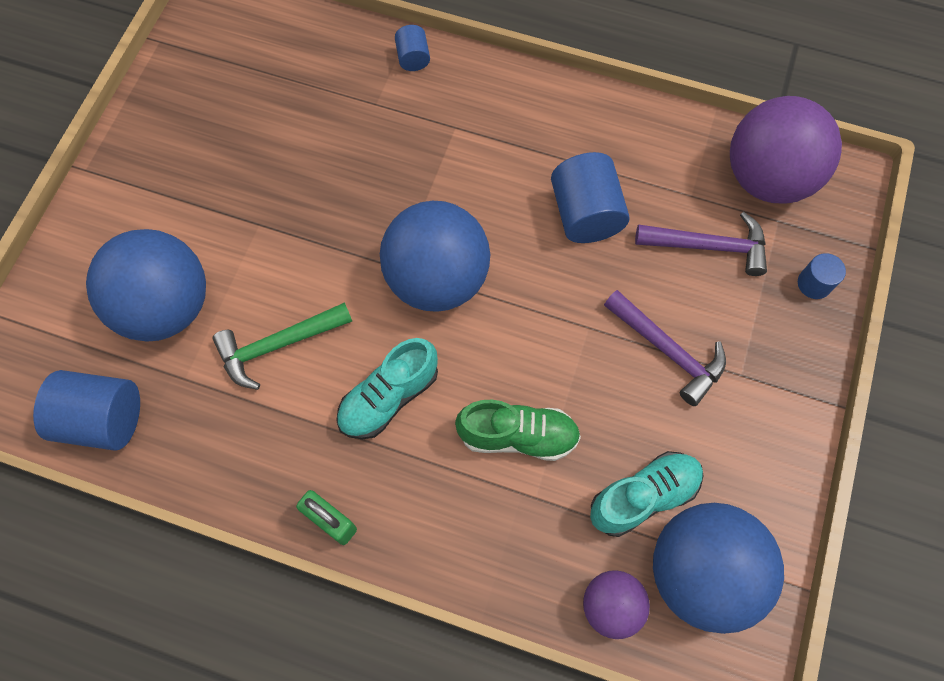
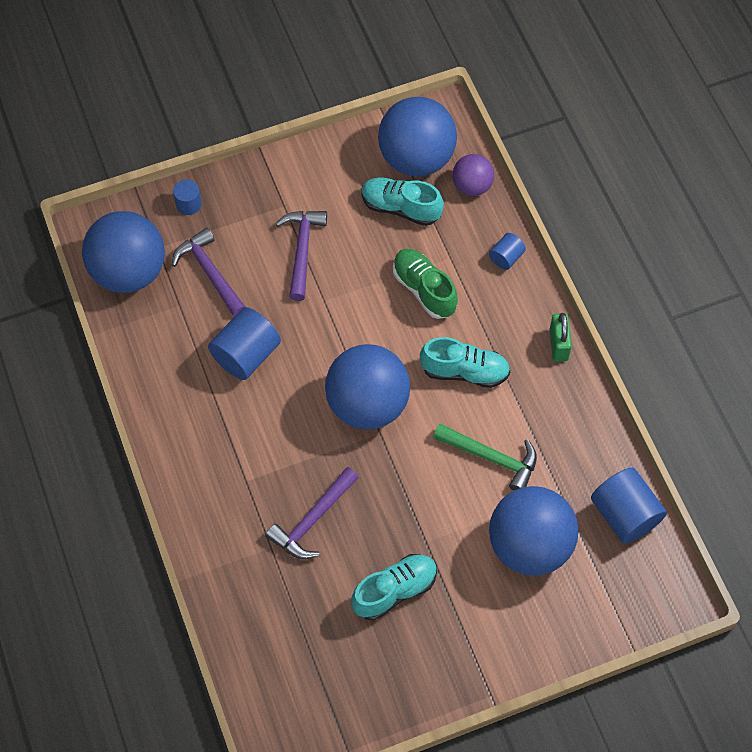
camera: 130 degrees left, 5 degrees down
blue cylinder [395,25,430,71] -> blue cylinder moved to [489,233,526,270]
purple ball [730,96,842,204] -> blue ball [82,211,165,293]
none -> purple hammer [265,467,359,559]
none -> turquoise shoe [351,554,437,620]

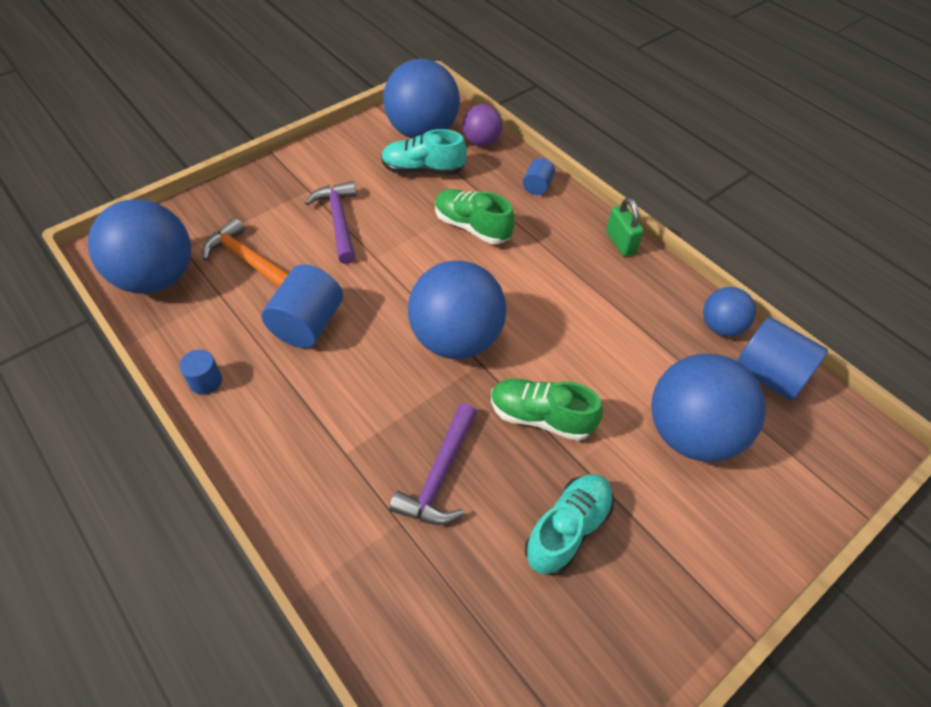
camera: 20 degrees left, 10 degrees down
purple hammer [172,228,245,317] -> orange hammer [202,218,289,287]
blue cylinder [173,179,202,215] -> blue cylinder moved to [179,349,222,395]
turquoise shoe [420,337,510,388] -> none
green hammer [433,424,537,491] -> none
none -> green shoe [491,379,603,441]
none -> blue ball [703,287,756,337]

